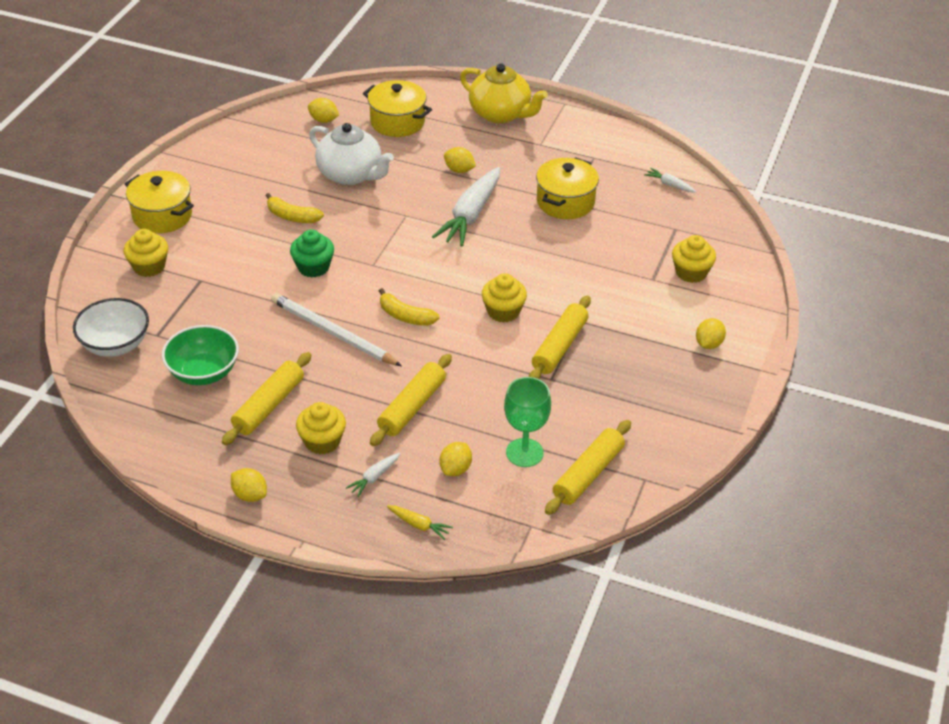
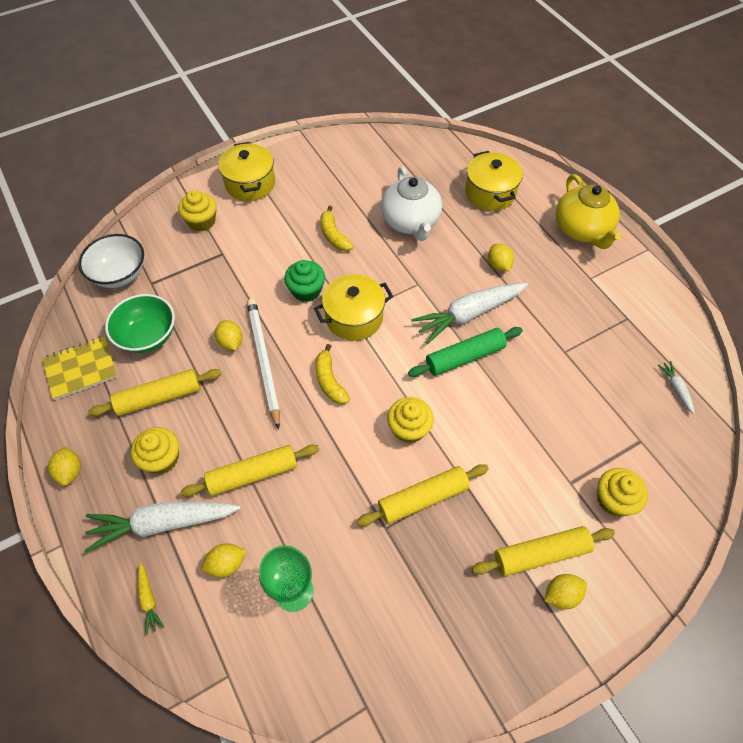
camera: 40 degrees right, 15 degrees up
yellow lemon [308,98,339,123] -> yellow lemon moved to [215,320,242,350]
white carrot [346,453,401,497] -> white carrot [85,502,241,552], size x2.24
yellow pot [536,157,599,219] -> yellow pot moved to [314,274,393,341]
yellow rolling pin [545,420,631,515] -> yellow rolling pin moved to [472,526,615,576]
none -> yellow notebook [42,336,118,400]
none -> green rolling pin [408,327,523,377]

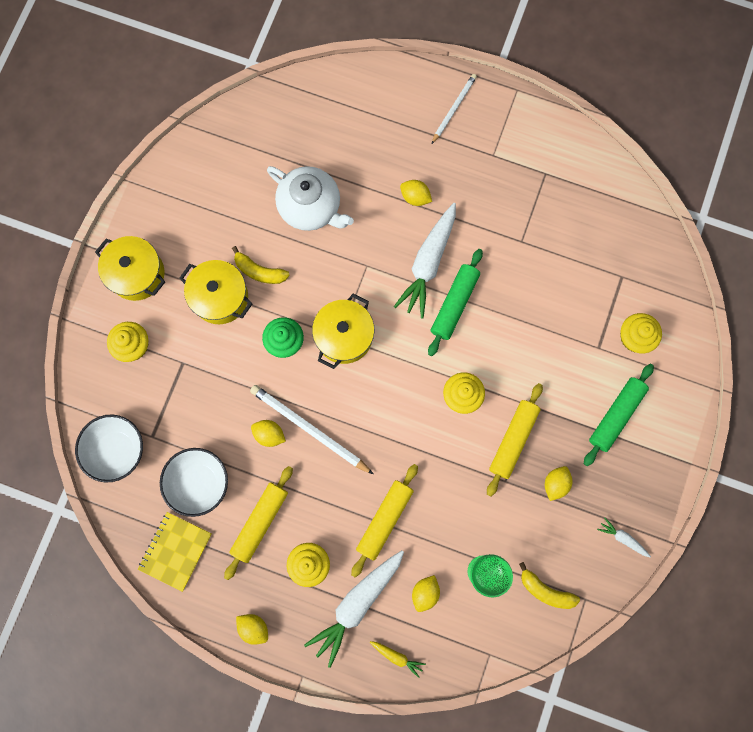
camera: 40 degrees left, 20 degrees up
green bowl [105,294,175,353] -> white bowl [160,448,228,517]
yellow banana [315,344,350,404] -> yellow banana moved to [519,562,580,609]
yellow pot [465,151,523,211] -> yellow pot moved to [179,260,252,324]
yellow rolling pin [472,526,615,576] -> green rolling pin [584,364,654,466]
yellow lemon [544,574,587,609] -> yellow lemon moved to [545,466,572,501]
yellow teapot [556,174,622,249] -> white pencil [432,74,477,144]
white carrot [658,361,695,414] -> white carrot moved to [597,518,651,557]

